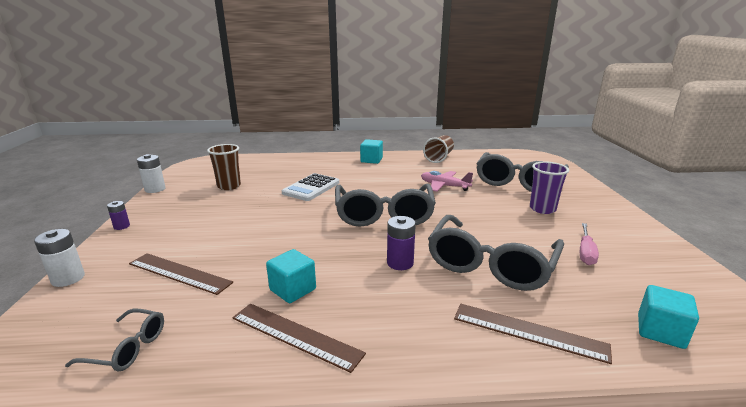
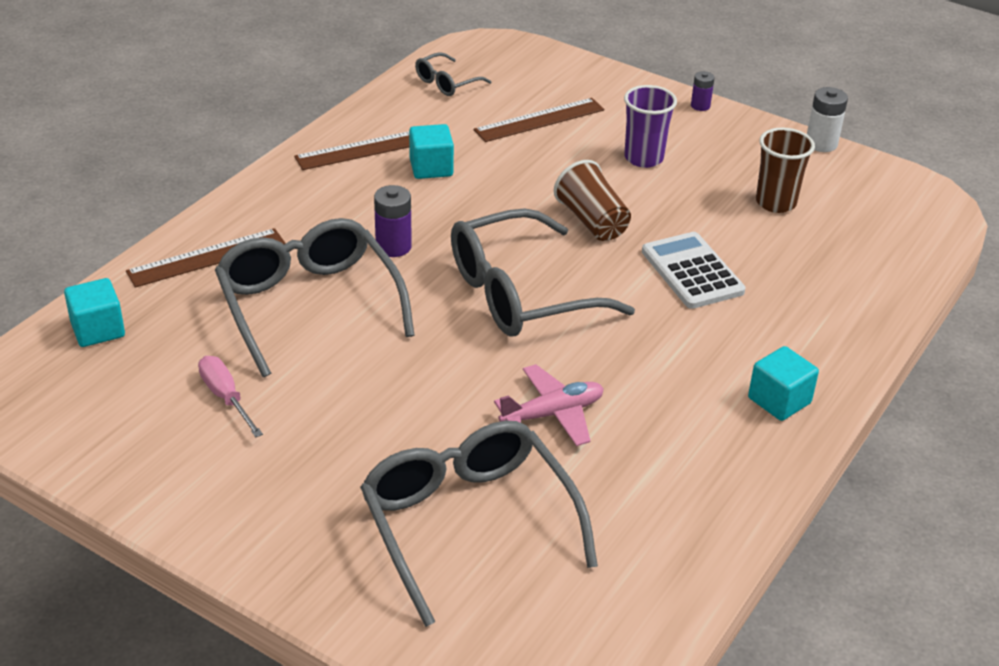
camera: 125 degrees right, 15 degrees up
white battery [34,229,85,287] -> none
grey glasses [335,184,436,227] -> grey glasses turned 60 degrees counterclockwise [451,208,635,337]
brown cup [423,135,454,163] -> brown cup moved to [554,160,631,241]
purple cup [530,162,569,214] -> purple cup moved to [624,85,677,168]

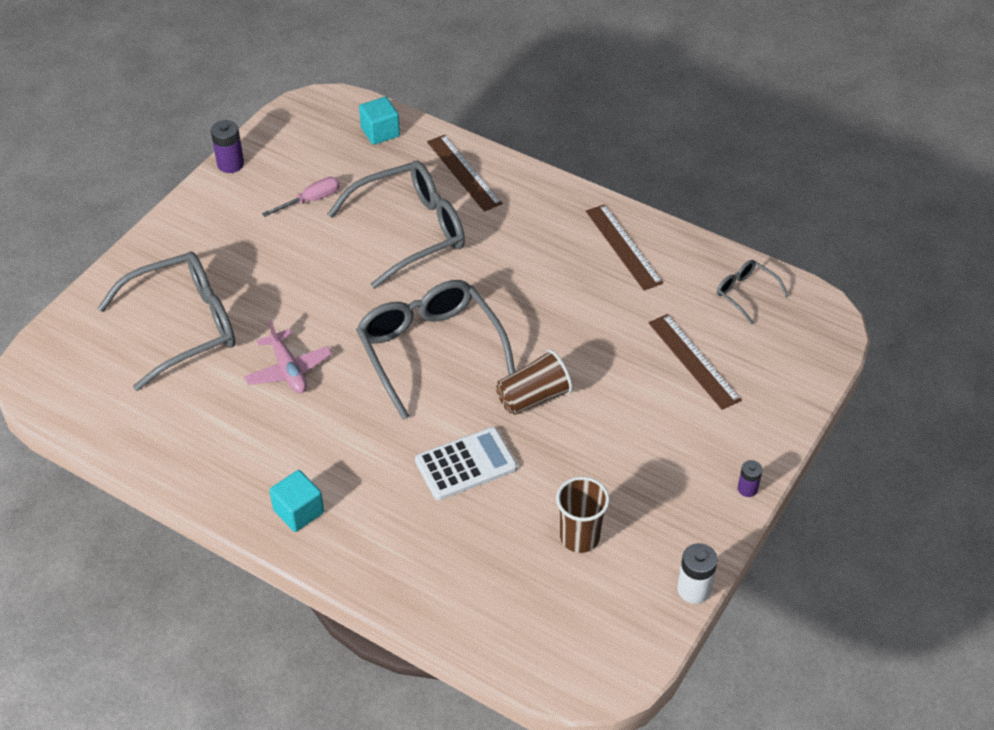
camera: 90 degrees right, 10 degrees up
purple battery [374,185,412,257] -> purple battery moved to [211,120,244,173]
turquoise cube [409,124,454,179] -> none
purple cup [624,85,677,168] -> none

